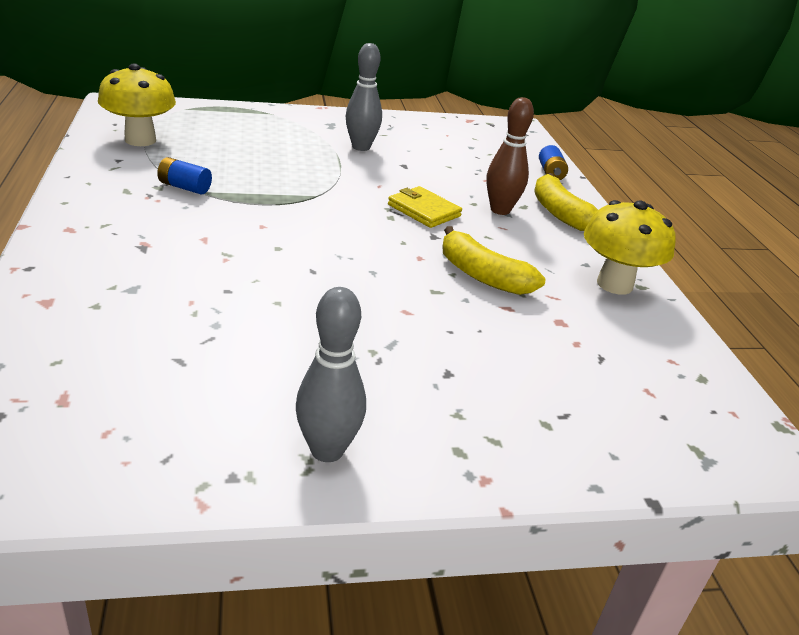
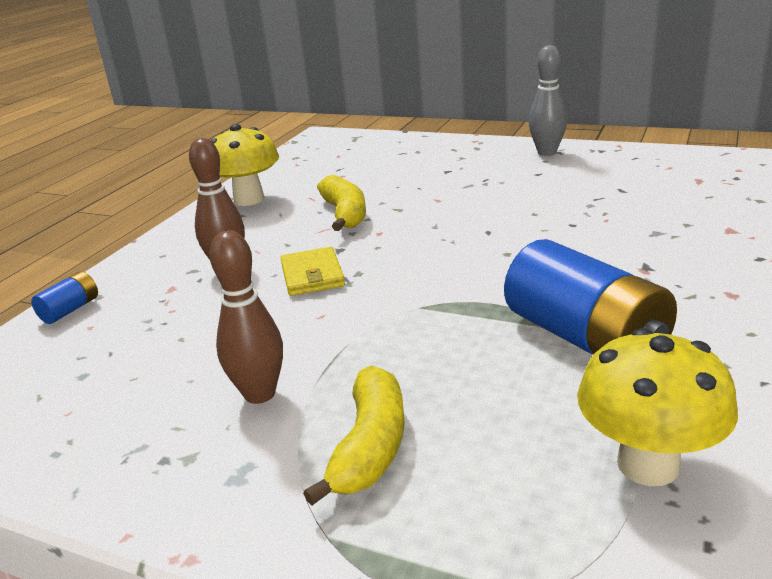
camera: 140 degrees left, 5 degrees down
blue battery [157,157,212,195] -> blue battery [504,239,677,355], size x2.25
grey bowling pin [346,43,382,151] -> brown bowling pin [209,231,283,404]
yellow banana [534,173,598,231] -> yellow banana moved to [303,365,405,505]

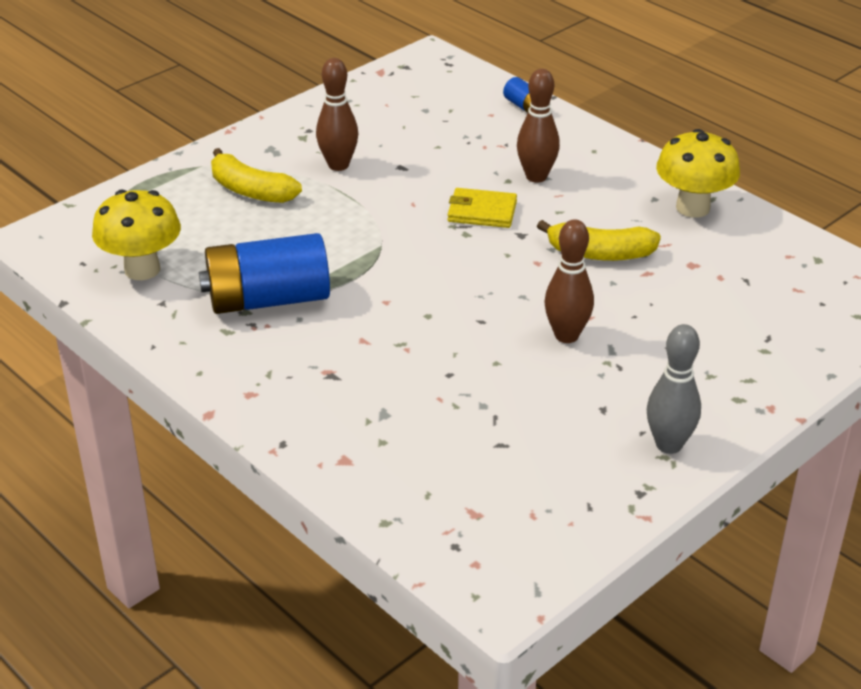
camera: 110 degrees right, 10 degrees up
none -> brown bowling pin [544,219,594,343]

